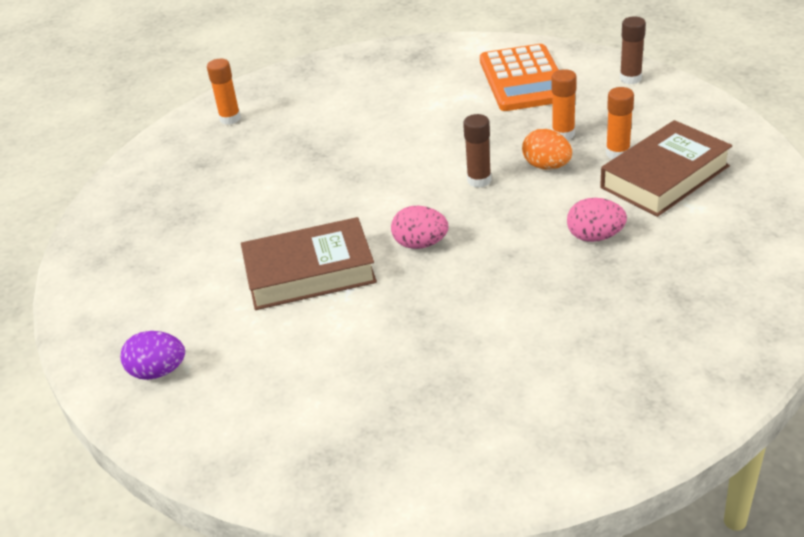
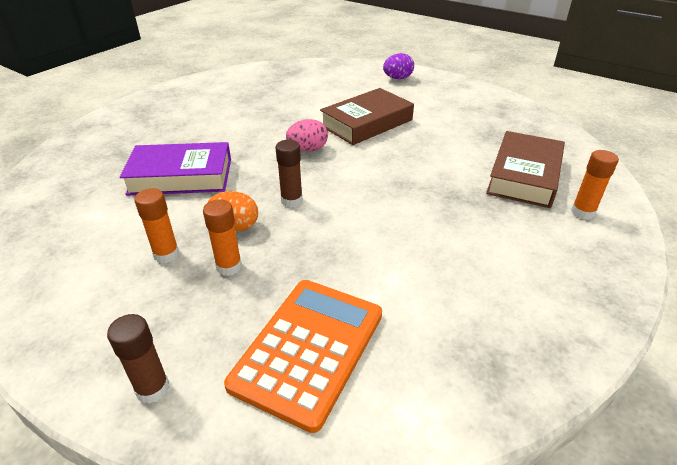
camera: 150 degrees right, 0 degrees up
orange calculator [480,44,559,111] -> orange calculator turned 60 degrees clockwise [224,280,382,433]
pink egg [567,198,627,242] -> purple book [120,142,231,196]
brown book [600,120,732,217] -> brown book moved to [486,131,565,208]

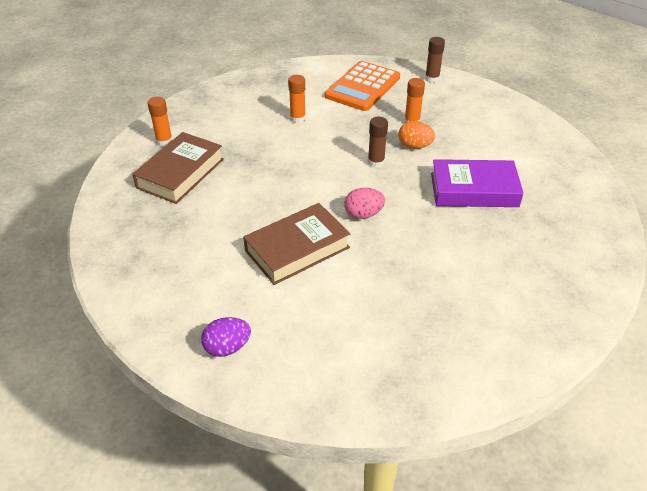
camera: 175 degrees left, 5 degrees up
orange glue stick [134,188,179,263] -> orange glue stick moved to [288,75,306,123]

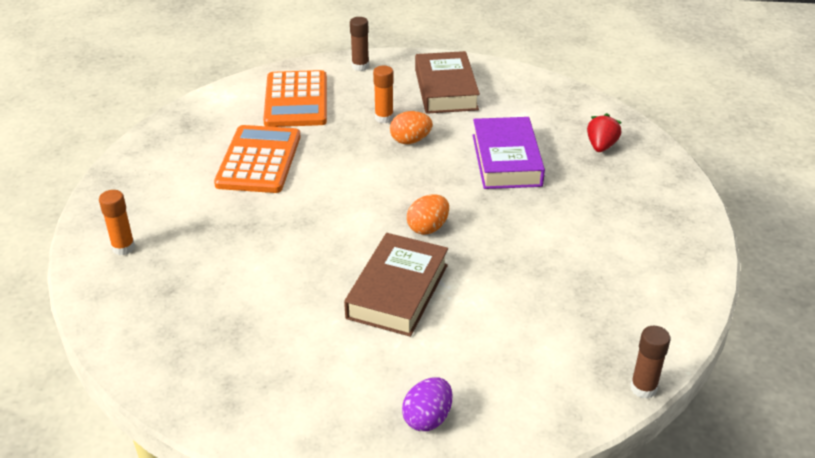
camera: 35 degrees left, 5 degrees down
brown book [132,132,224,204] -> brown book moved to [415,51,480,114]
orange glue stick [288,75,306,123] -> orange calculator [214,125,301,193]
pink egg [344,188,385,219] -> orange egg [407,194,449,235]
brown glue stick [368,117,388,168] -> brown glue stick moved to [630,326,671,399]
purple book [431,159,523,207] -> purple book turned 60 degrees counterclockwise [473,117,545,189]
none -> red strawberry [587,113,622,152]

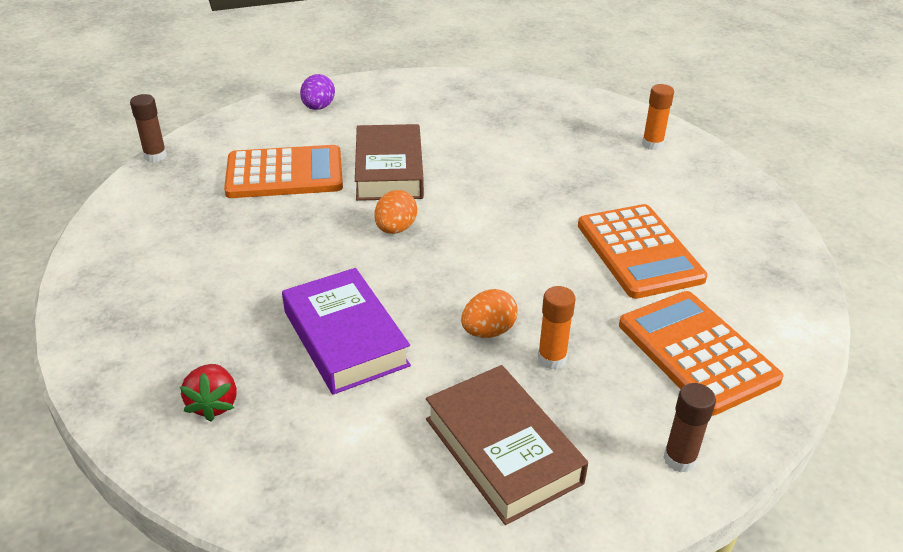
camera: 155 degrees right, 0 degrees up
none -> orange calculator [224,145,343,198]

